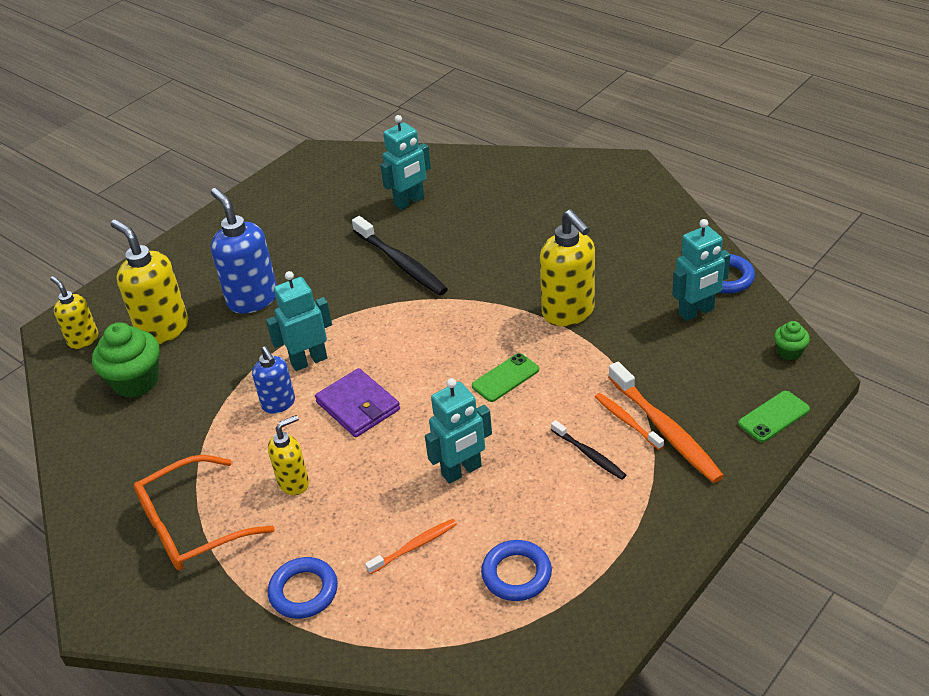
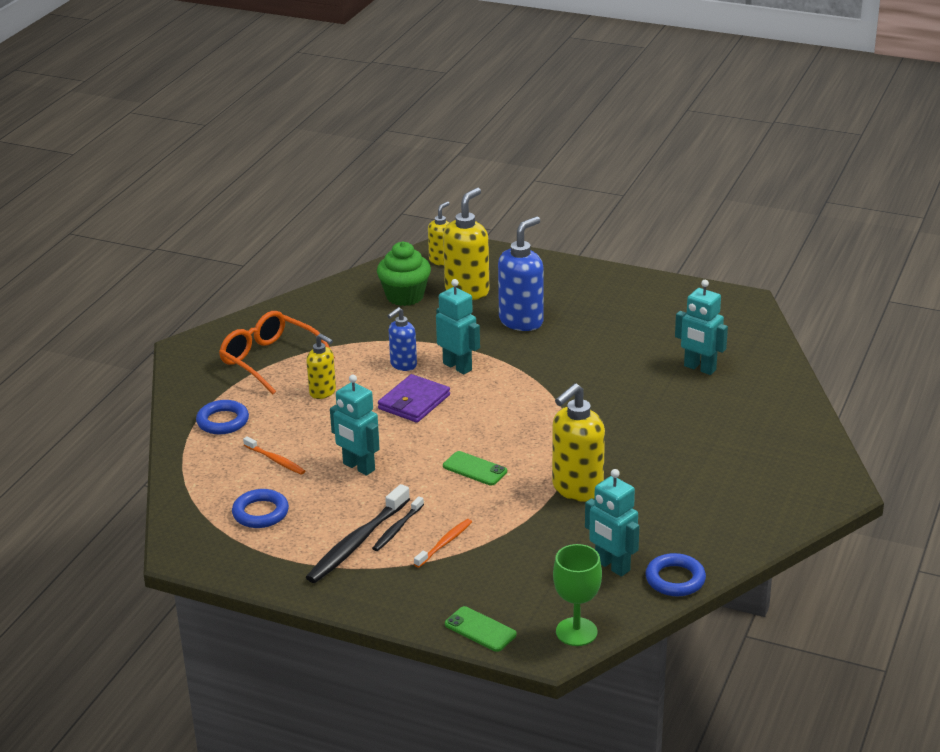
camera: 70 degrees right, 10 degrees down
black toothbrush [352,216,448,296] -> black toothbrush moved to [306,484,410,583]
orange toothbrush [608,362,724,483] -> none
green cupcake [774,321,810,360] -> green goblet [553,544,602,646]

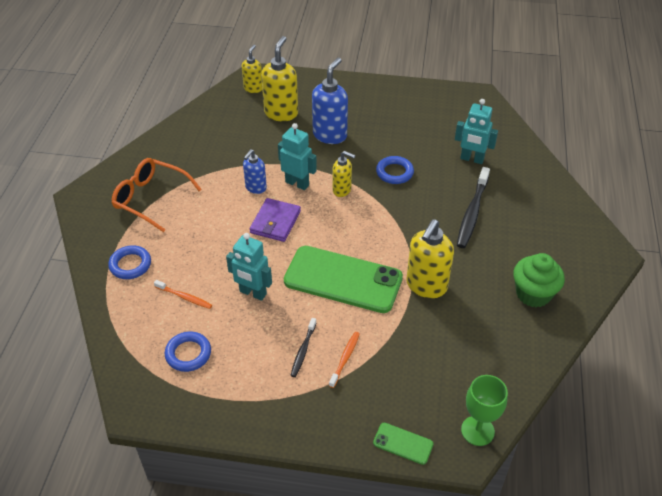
camera: 15 degrees left, 15 degrees up
yellow soap dispenser [306,334,336,399] -> yellow soap dispenser moved to [333,151,356,197]
black toothbrush [306,484,410,583] -> black toothbrush moved to [457,167,490,248]
green cupcake [377,242,431,306] -> green cupcake moved to [513,253,565,308]
green phone [443,451,507,486] -> green phone [284,246,403,313], size x2.33
turquoise robot [585,469,639,577] -> none
blue ring [645,553,706,596] -> blue ring moved to [376,156,414,184]

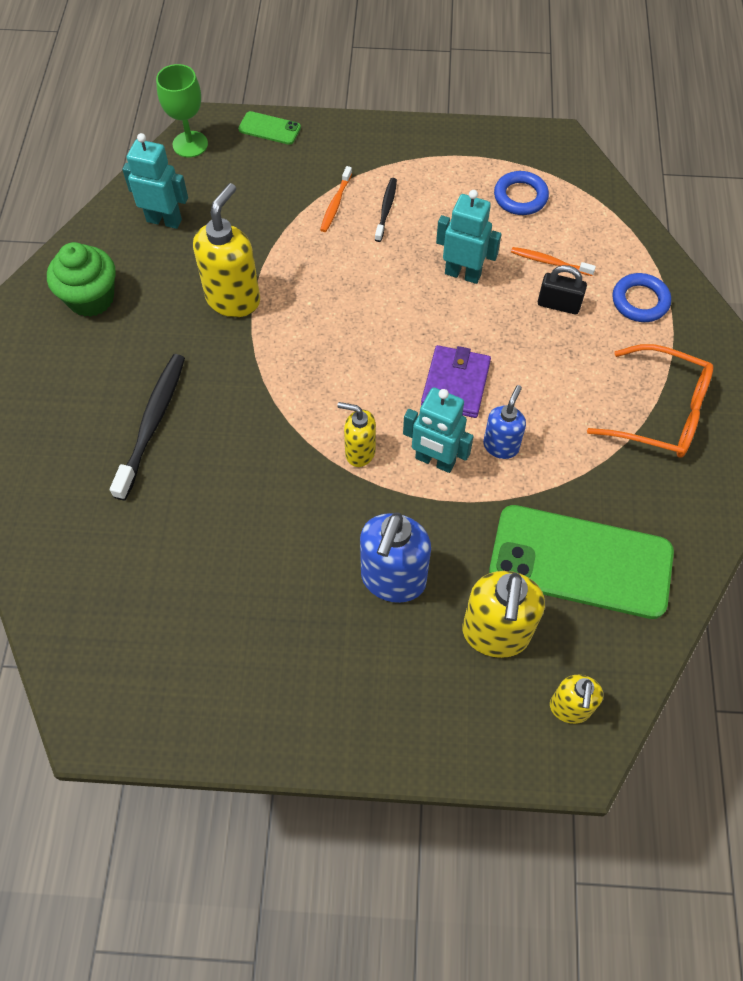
camera: 175 degrees right, 15 degrees up
green phone [284,246,403,313] -> green phone moved to [489,505,674,619]
blue ring [376,156,414,184] -> none
turquoise robot [455,99,498,164] -> turquoise robot moved to [122,133,188,229]
none -> black padlock [538,265,587,314]

